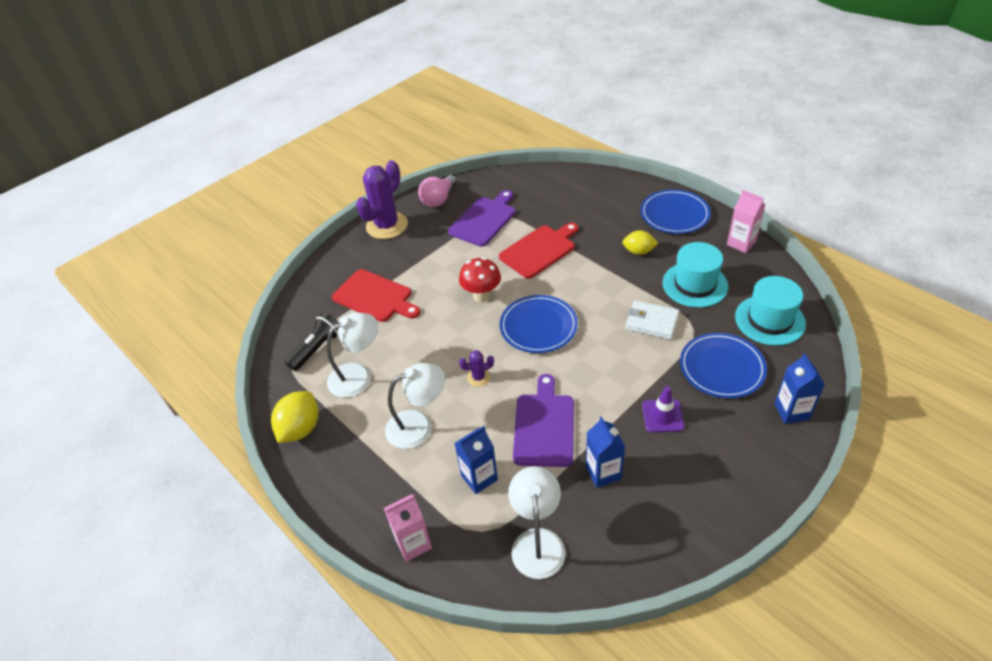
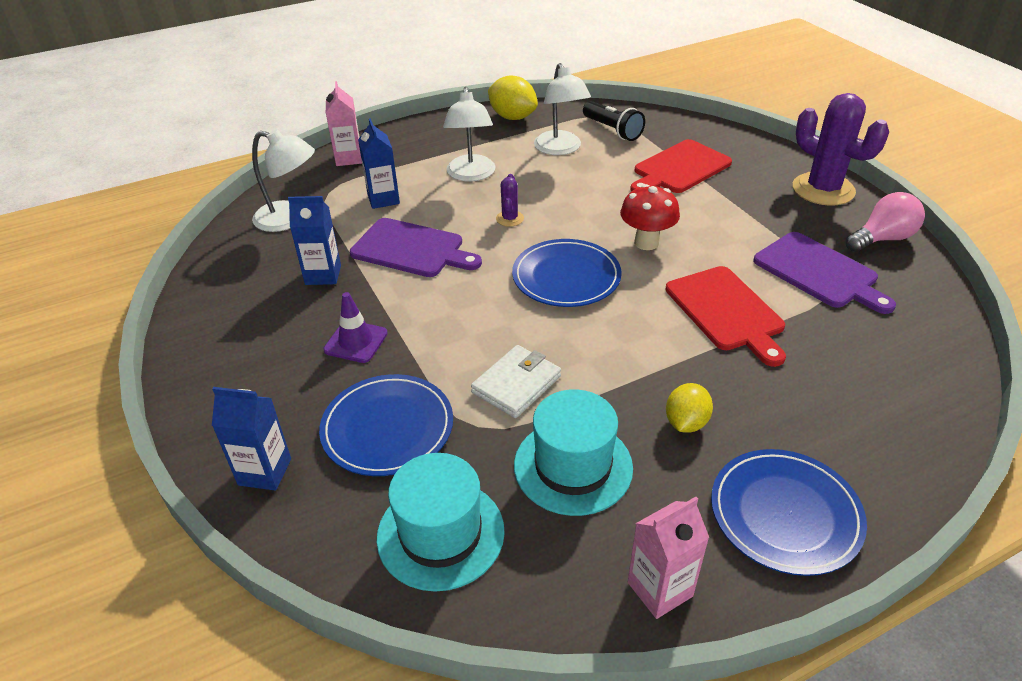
camera: 105 degrees right, 5 degrees down
pink light bulb [418,175,457,207] -> pink light bulb turned 105 degrees clockwise [846,192,925,252]

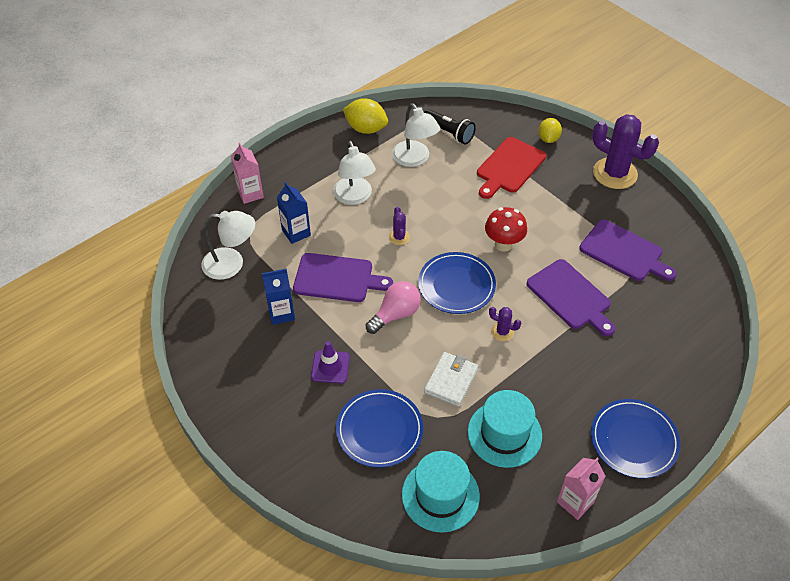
camera: 15 degrees left, 10 degrees up
blue carton [212,387,291,490] -> none
red cutting board [666,266,786,367] -> purple cutting board [527,259,616,336]
yellow lemon [666,383,713,433] -> yellow lemon moved to [538,118,562,143]
pink light bulb [846,192,925,252] -> pink light bulb moved to [366,281,421,334]
none -> purple cactus [489,307,521,341]

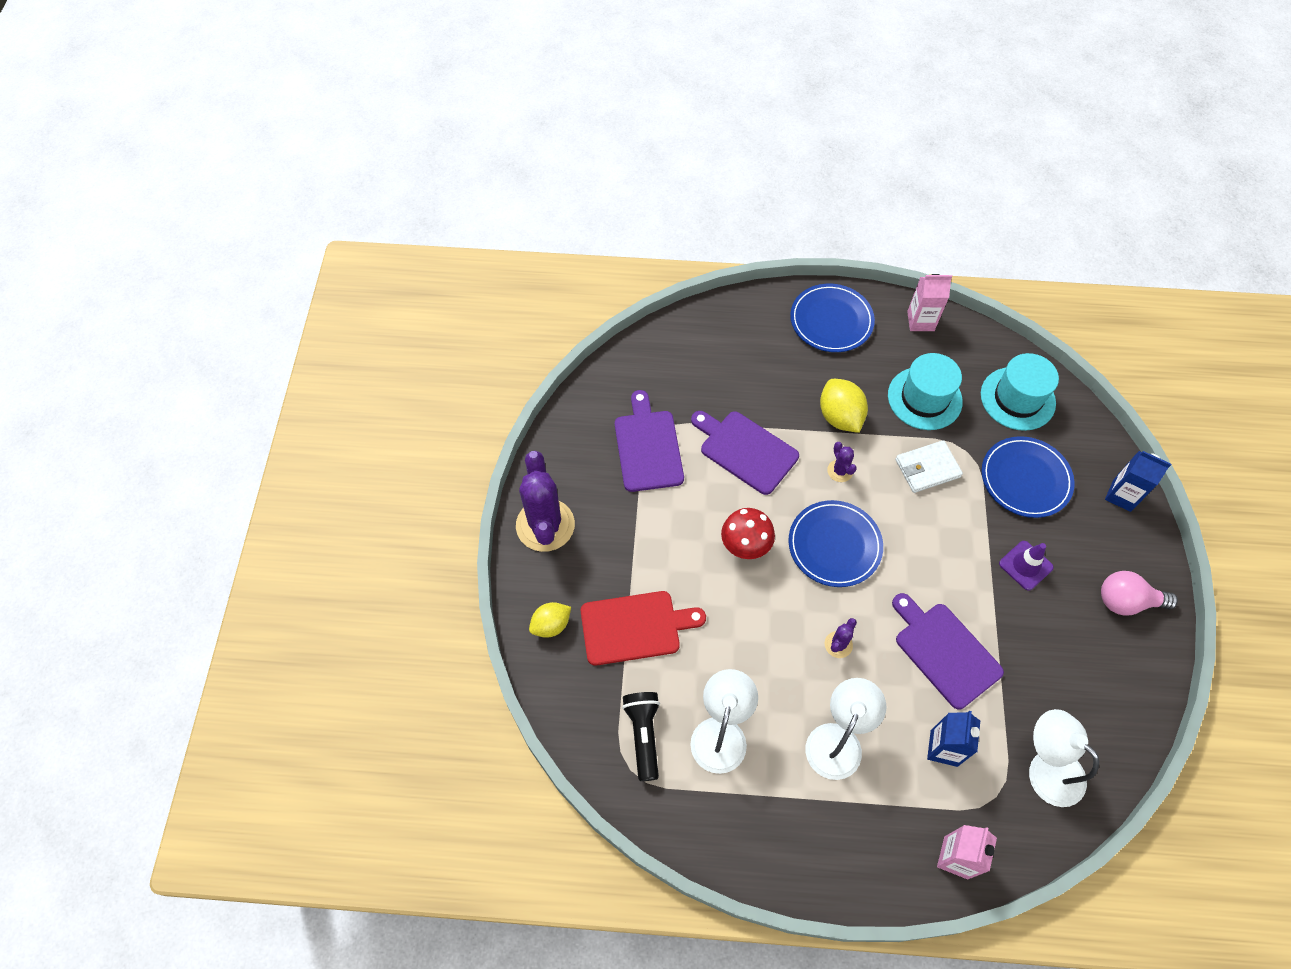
camera: 135 degrees left, 10 degrees up
blue carton [262,269,295,325] -> blue carton moved to [1105,451,1171,512]
yellow lemon [343,98,388,134] -> yellow lemon moved to [820,379,868,433]
pink light bulb [366,281,421,334] -> pink light bulb moved to [1101,571,1178,616]
purple cutting board [527,259,616,336] -> purple cutting board turned 60 degrees counterclockwise [691,411,799,495]

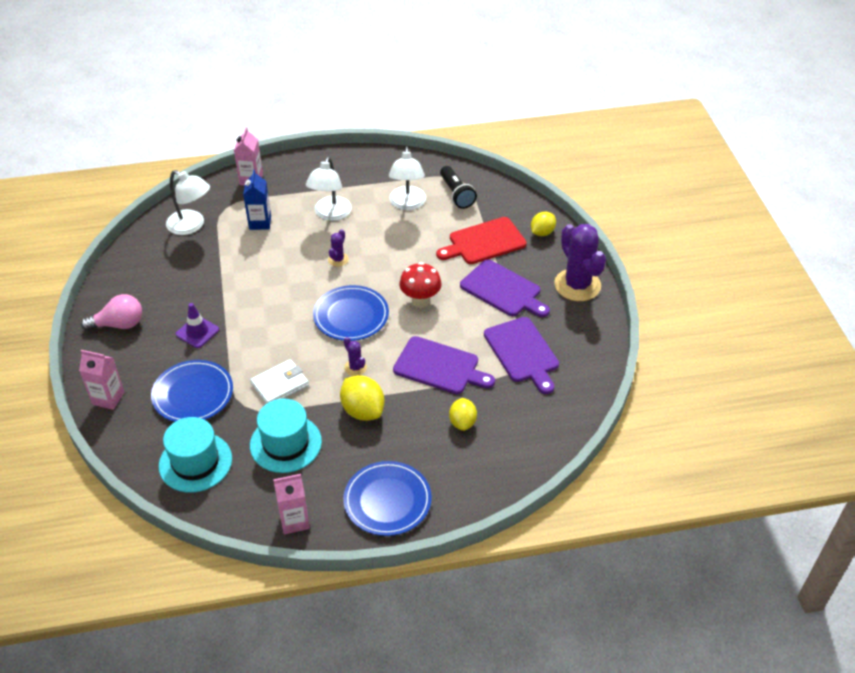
camera: 165 degrees right, 15 degrees down
purple cutting board [892,593,1004,709] -> purple cutting board moved to [460,259,550,317]
blue carton [1105,451,1171,512] -> pink carton [79,350,124,410]
none -> yellow lemon [449,398,477,431]

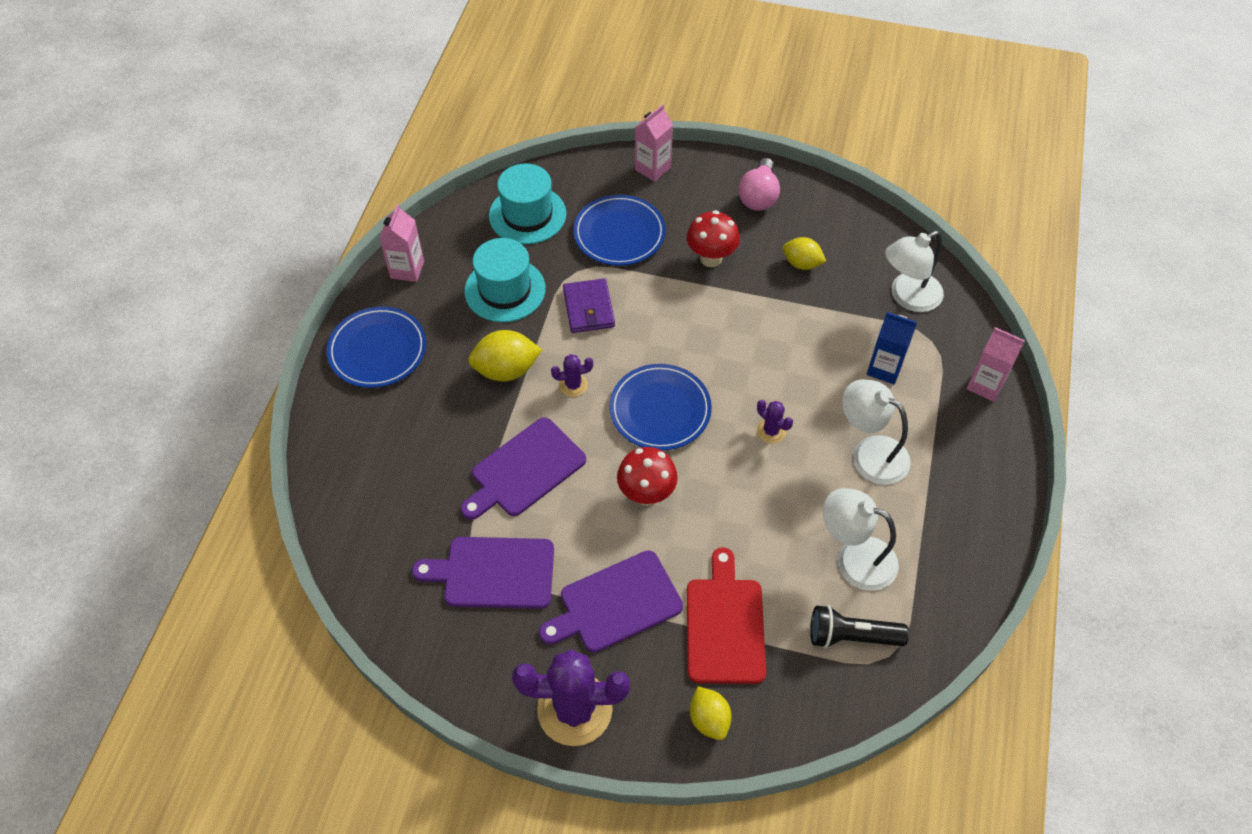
camera: 115 degrees right, 10 degrees up
purple traffic cone [176,303,219,348] -> red mushroom [687,210,740,267]
white wallet [250,359,309,404] -> purple wallet [563,278,615,333]
yellow lemon [449,398,477,431] -> yellow lemon moved to [783,237,826,270]

